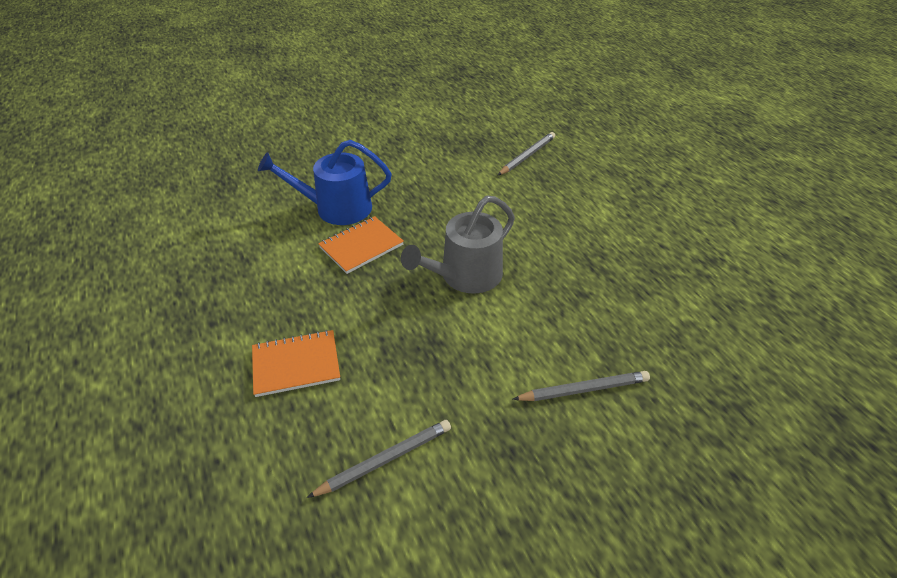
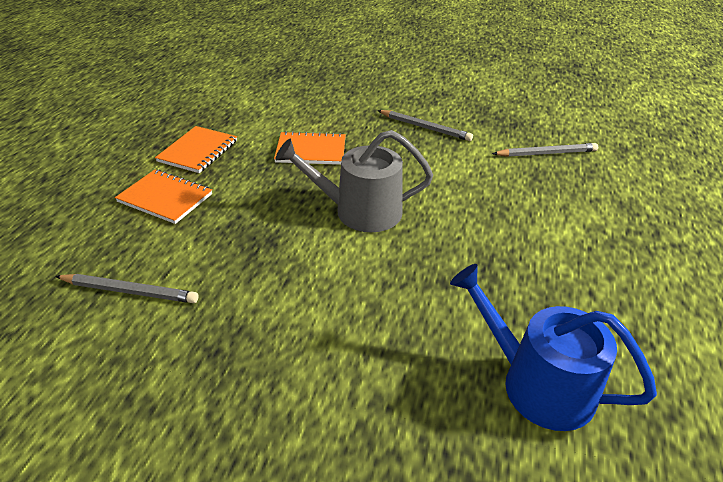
camera: 40 degrees right, 5 degrees down
blue watering can [258,140,391,225] -> blue watering can moved to [450,264,657,431]
grey pencil [513,371,650,401] -> grey pencil moved to [377,110,473,141]
none -> orange notebook [155,126,237,173]

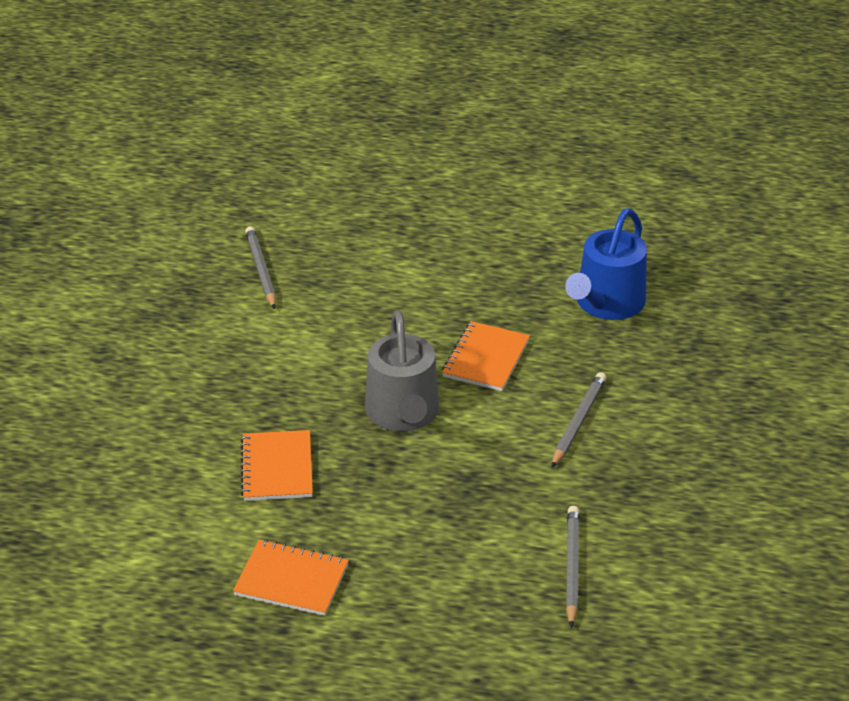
camera: 95 degrees left, 0 degrees up
orange notebook [115,170,212,224] -> orange notebook moved to [442,321,530,391]
grey pencil [377,110,473,141] -> grey pencil moved to [552,372,606,468]

